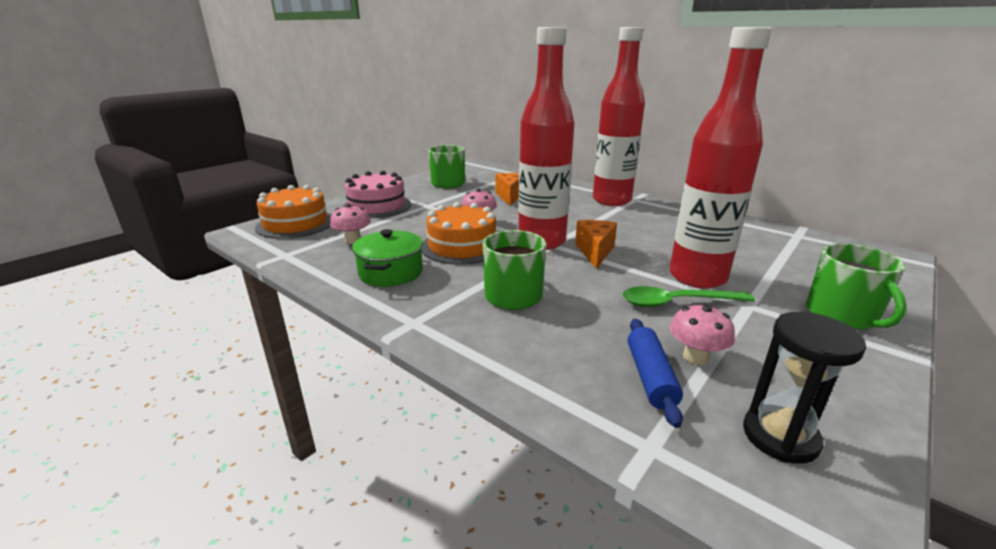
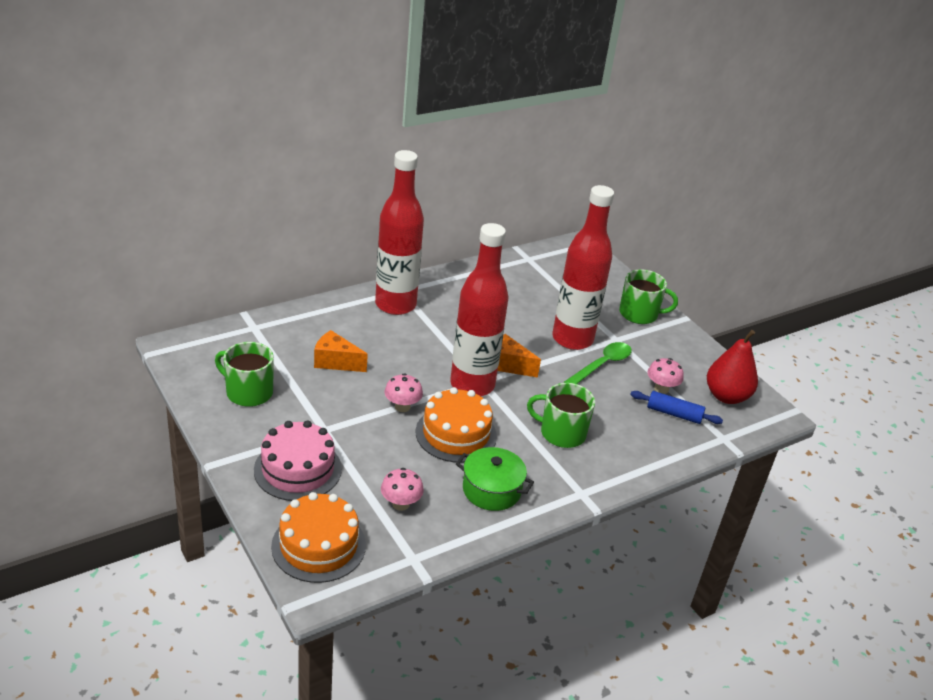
camera: 75 degrees left, 10 degrees up
green spoon [623,286,755,307] -> green spoon turned 150 degrees counterclockwise [564,342,632,384]
black hourglass [743,312,866,464] -> red pear [707,330,758,404]

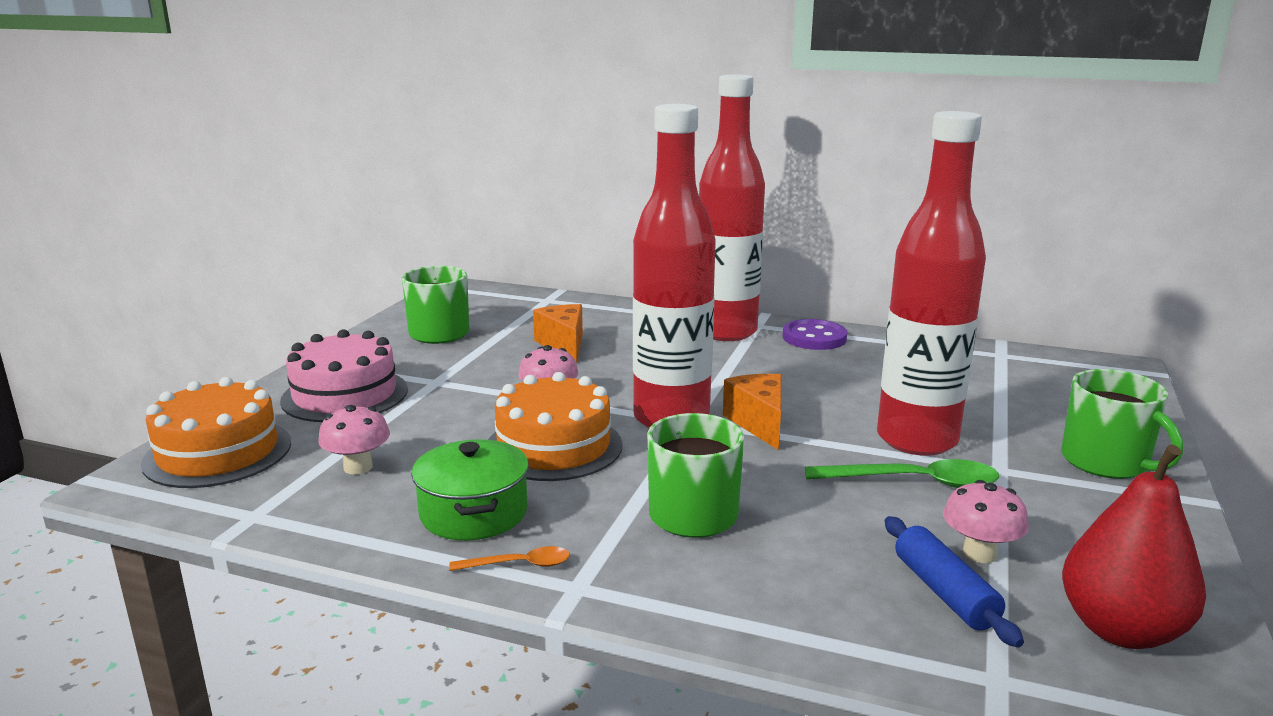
camera: 55 degrees right, 15 degrees down
none -> orange spoon [449,546,570,571]
none -> purple button [783,319,847,350]

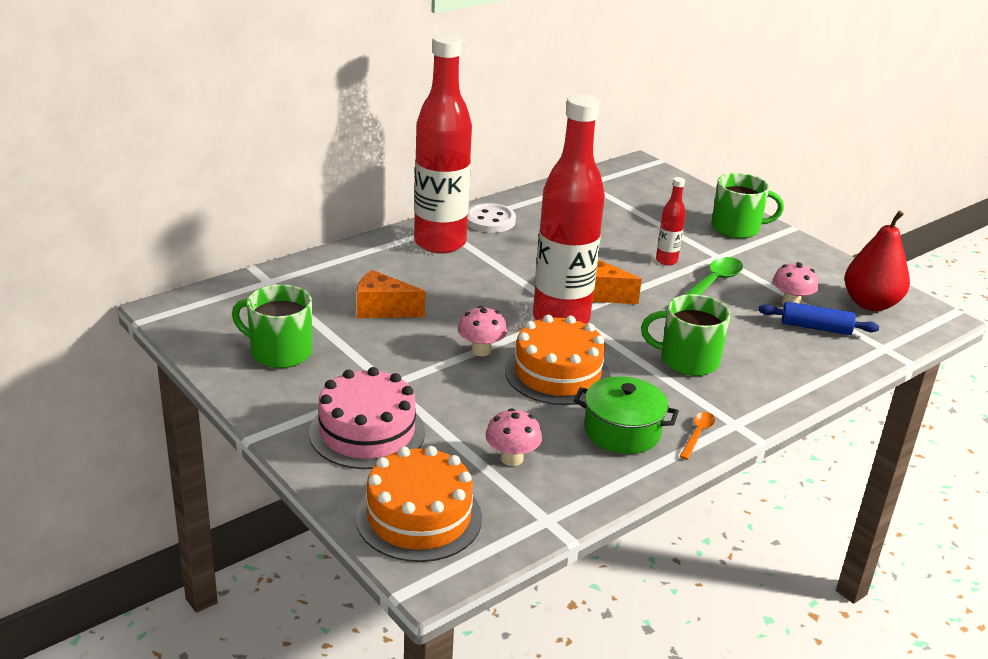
camera: 60 degrees left, 10 degrees up
purple button [783,319,847,350] -> white button [467,203,516,233]
red bottle [877,111,986,456] -> red bottle [656,177,686,265], size x0.42

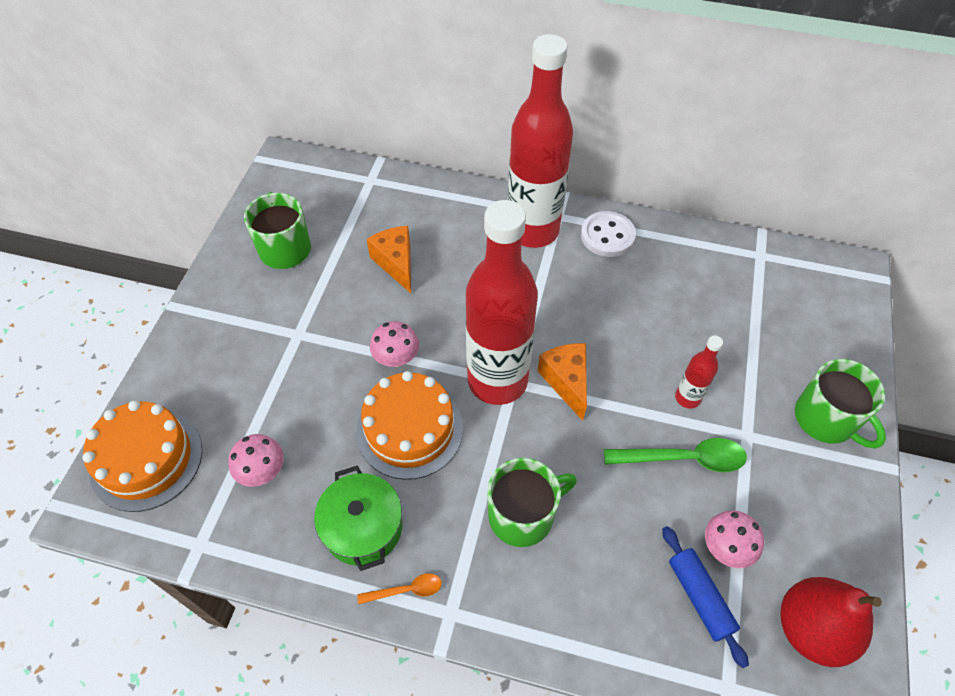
camera: 55 degrees right, 25 degrees up
pink cake [309,367,425,469] -> none
green mug [641,294,731,376] -> green mug turned 90 degrees clockwise [487,458,577,547]

